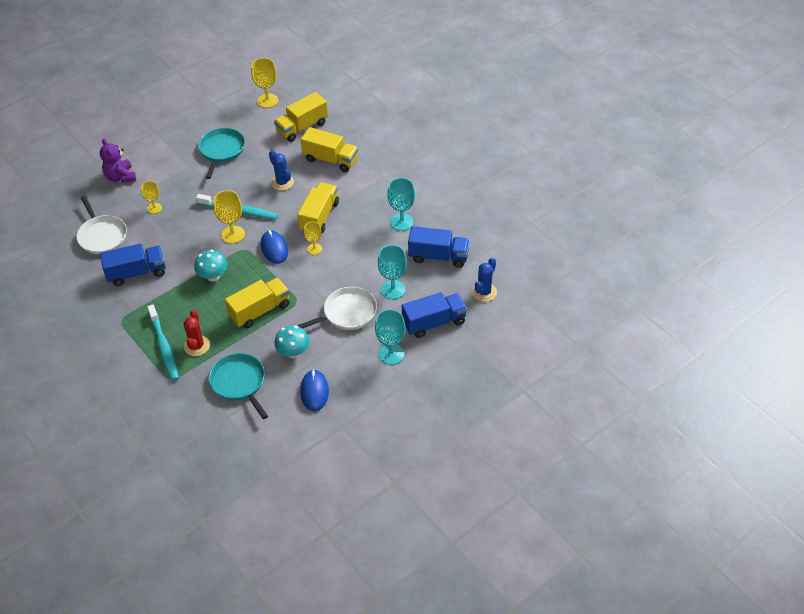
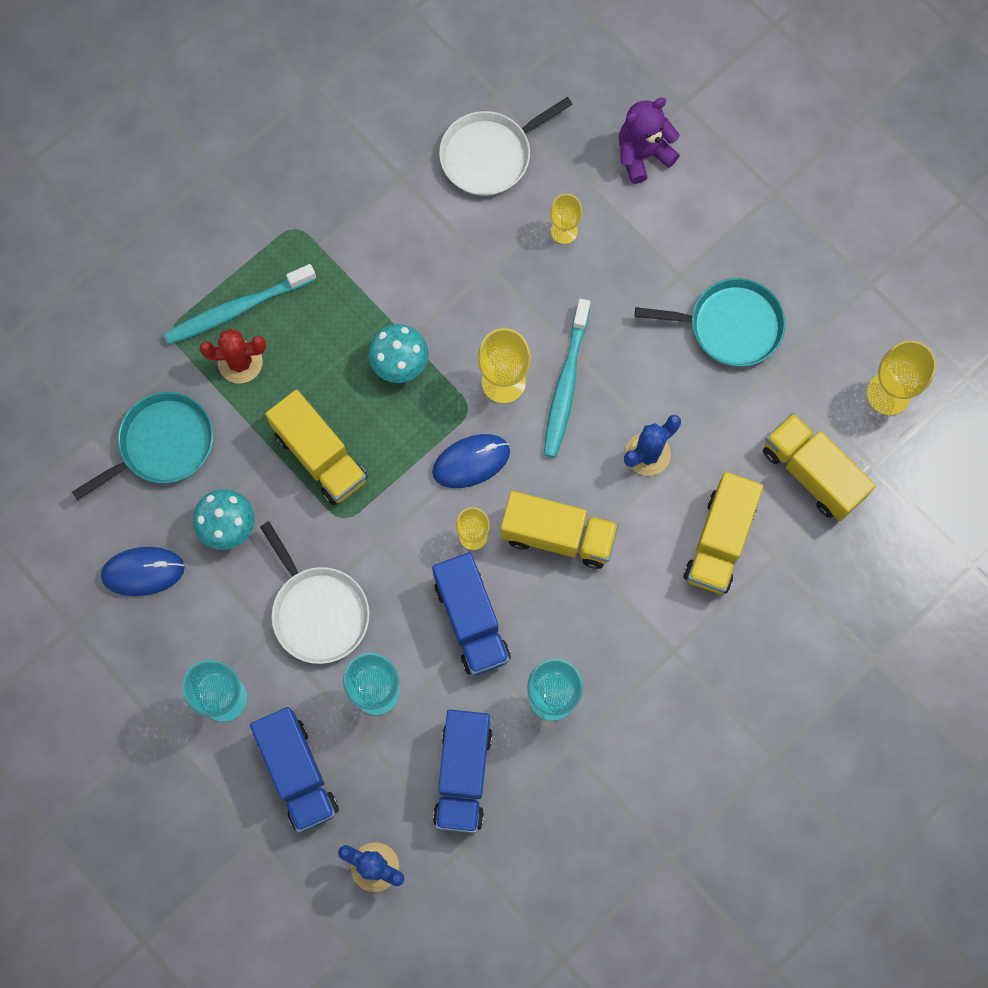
camera: 85 degrees right, 25 degrees up
blue truck [100,244,166,286] -> blue truck moved to [432,552,511,675]

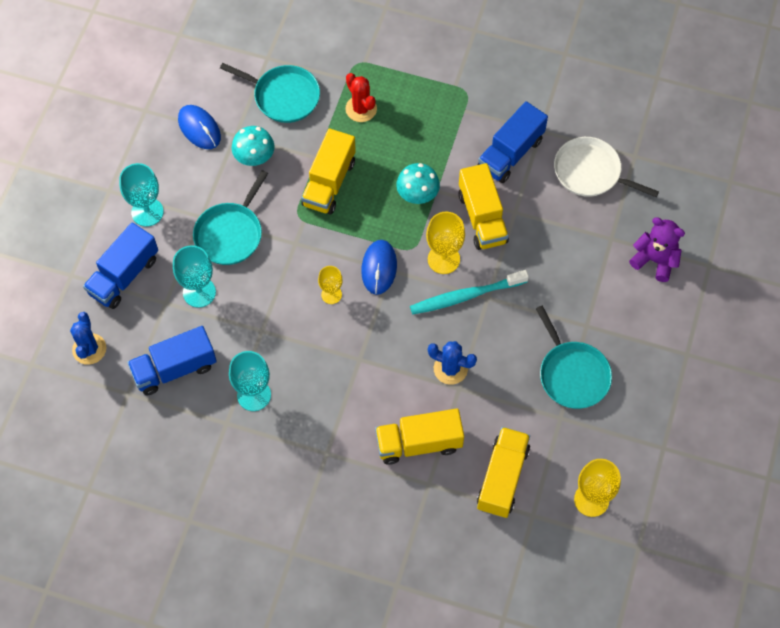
camera: 60 degrees right, 10 degrees down
turquoise toothbrush [164,264,316,345] -> none
white pan [260,521,369,664] -> turquoise pan [193,170,268,265]
blue mouse [432,434,510,488] -> blue mouse turned 60 degrees clockwise [361,240,397,295]
blue truck [432,552,511,675] -> blue truck moved to [478,101,548,183]
yellow truck [501,491,618,569] -> yellow truck moved to [458,163,509,250]
yellow goblet [550,194,582,244] -> none

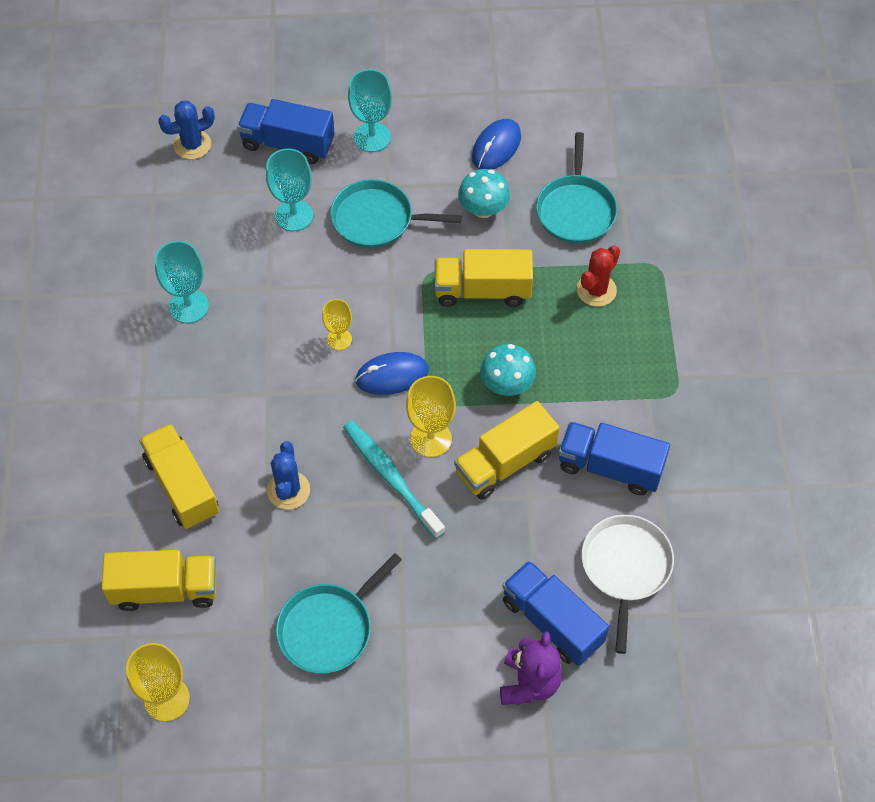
camera: 70 degrees right, 5 degrees down
blue truck [127,326,217,396] -> blue truck moved to [502,560,609,666]

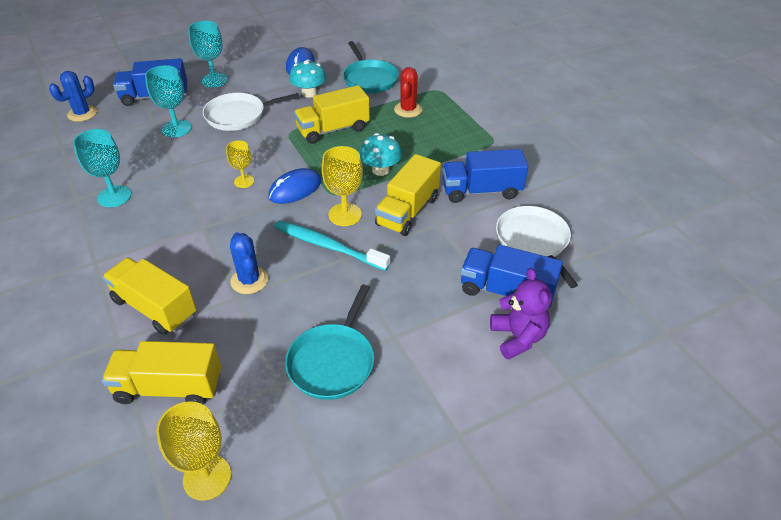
camera: 25 degrees left, 15 degrees down
yellow truck [101,550,217,611] -> yellow truck turned 150 degrees counterclockwise [102,341,221,405]
turquoise pan [330,179,462,248] -> white pan [203,93,300,131]

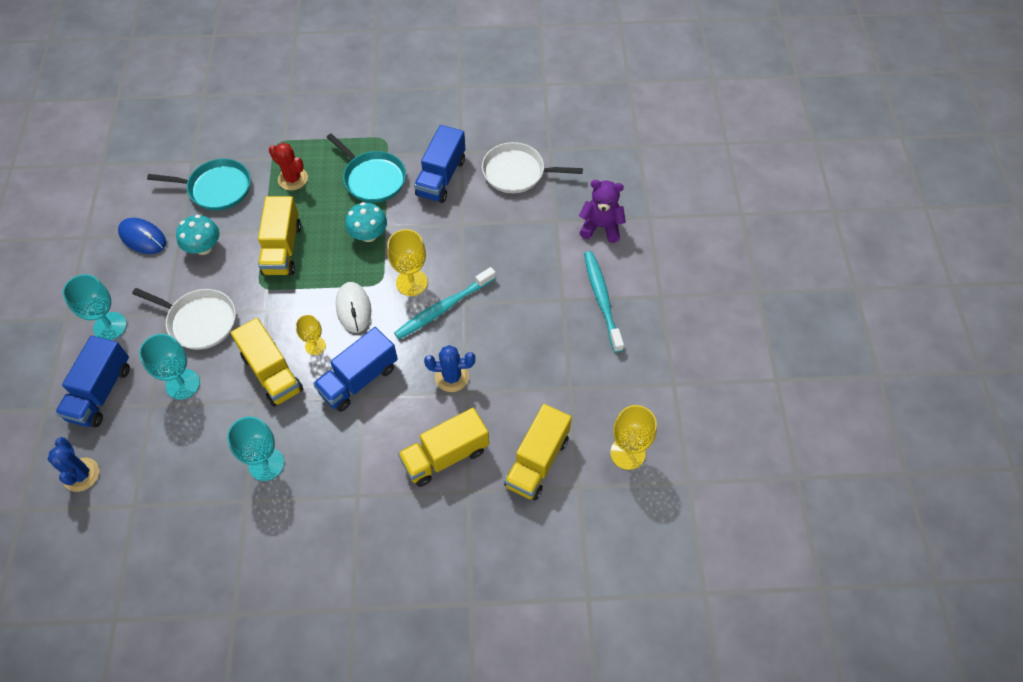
camera: 65 degrees left, 15 degrees up
white pan [203,93,300,131] -> white pan turned 75 degrees counterclockwise [132,288,236,350]
blue mouse [268,168,321,204] -> white mouse [336,282,371,333]
turquoise pan [285,285,374,400] -> turquoise pan moved to [327,134,406,203]
yellow truck [375,154,441,236] -> yellow truck moved to [231,318,303,407]
blue truck [461,245,563,308] -> blue truck moved to [313,327,398,412]
none -> turquoise toothbrush [584,251,624,353]

